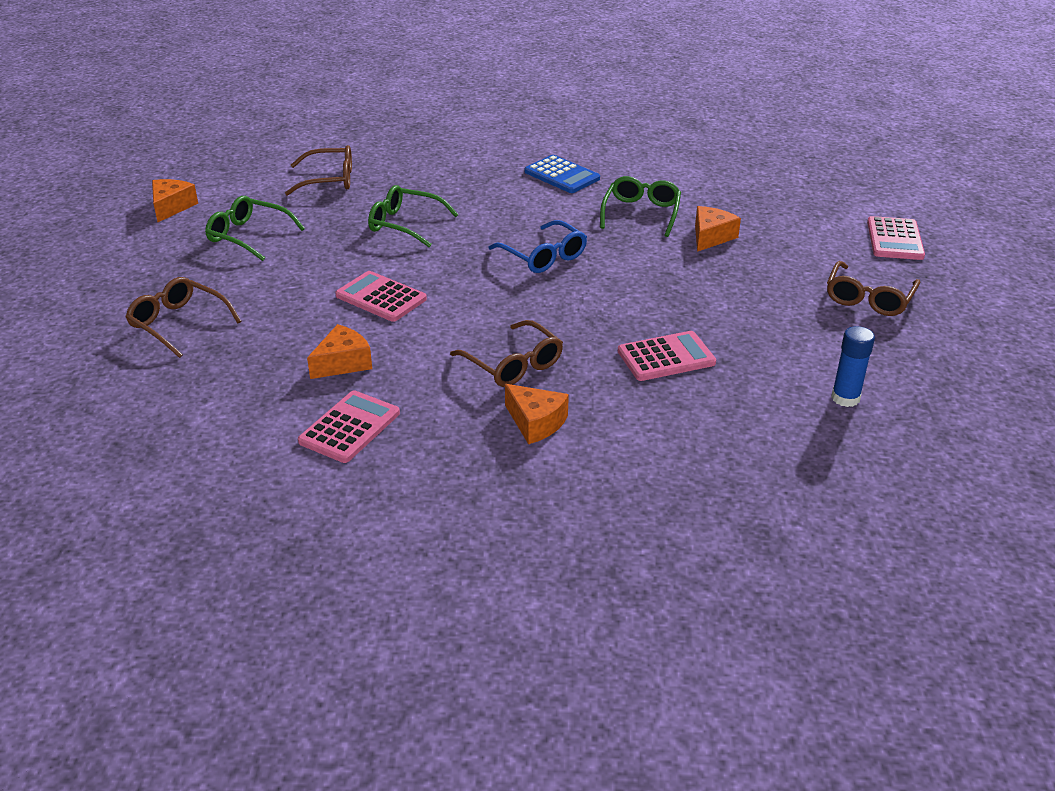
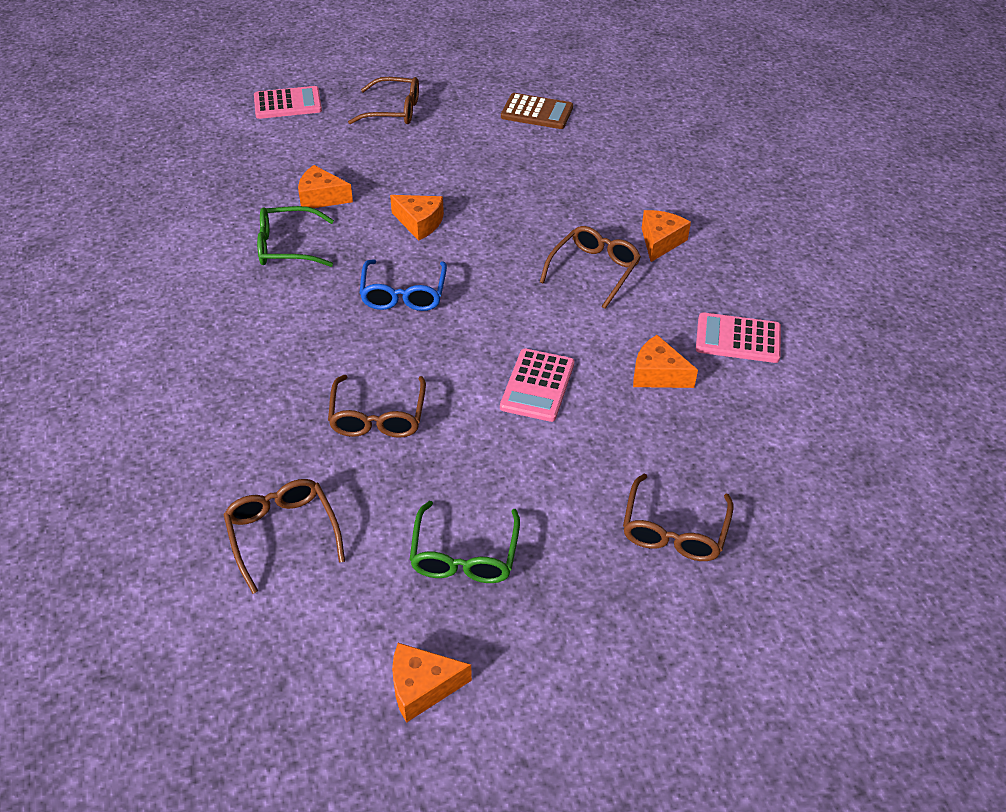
camera: 110 degrees left, 10 degrees up
green glasses [368,185,459,247] -> brown glasses [328,375,426,438]
blue glasses [488,220,587,273] -> blue glasses turned 150 degrees clockwise [360,259,447,311]
blue calculator [524,155,600,193] -> none
pink calculator [618,331,716,381] -> none
blue glue stick [831,326,875,407] -> brown calculator [501,93,573,129]
none -> orange cheese [390,195,444,241]

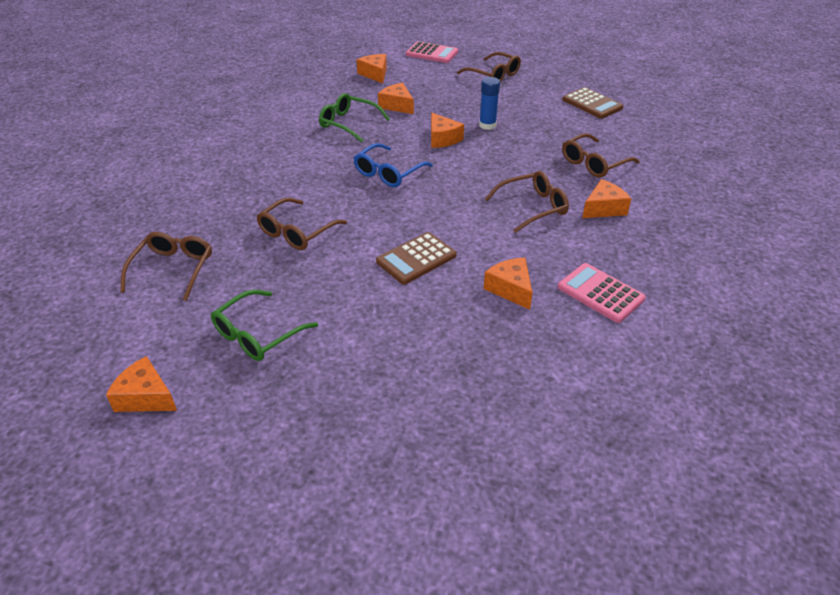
camera: 35 degrees right, 5 degrees down
pink calculator [500,349,574,422] -> brown calculator [376,232,457,284]
brown glasses [623,474,734,561] -> brown glasses moved to [562,133,640,178]
none -> orange cheese [357,54,387,83]
none -> blue glue stick [479,77,500,130]

